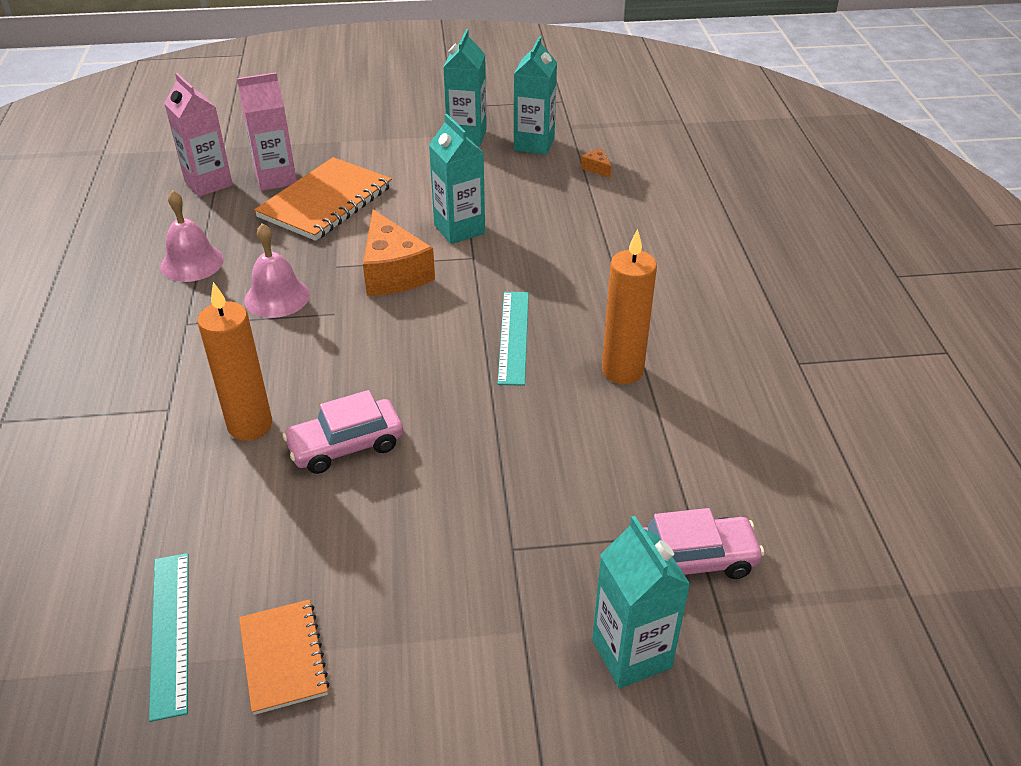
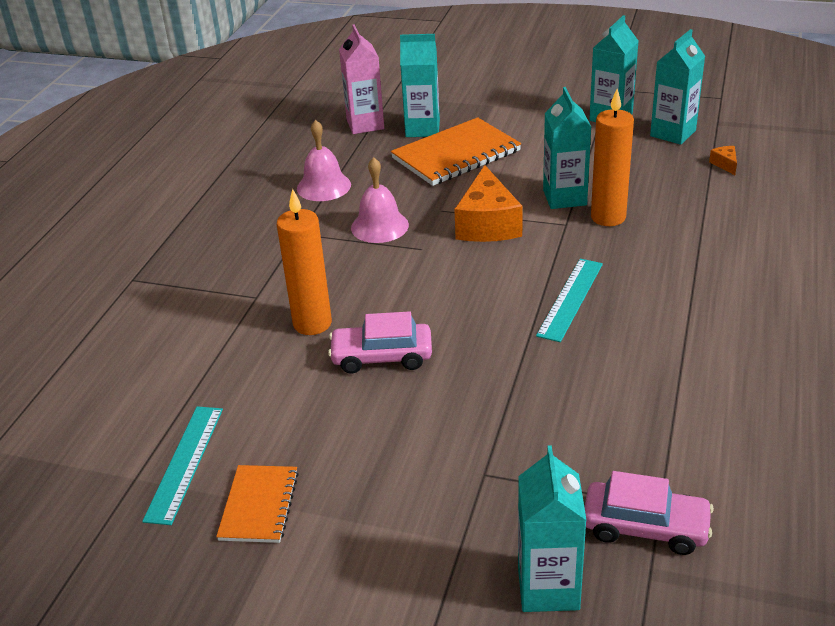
camera: 25 degrees right, 5 degrees down
pink carton [237,72,297,191] -> turquoise carton [400,34,440,137]
orange candle [602,229,657,384] -> orange candle moved to [591,89,634,226]

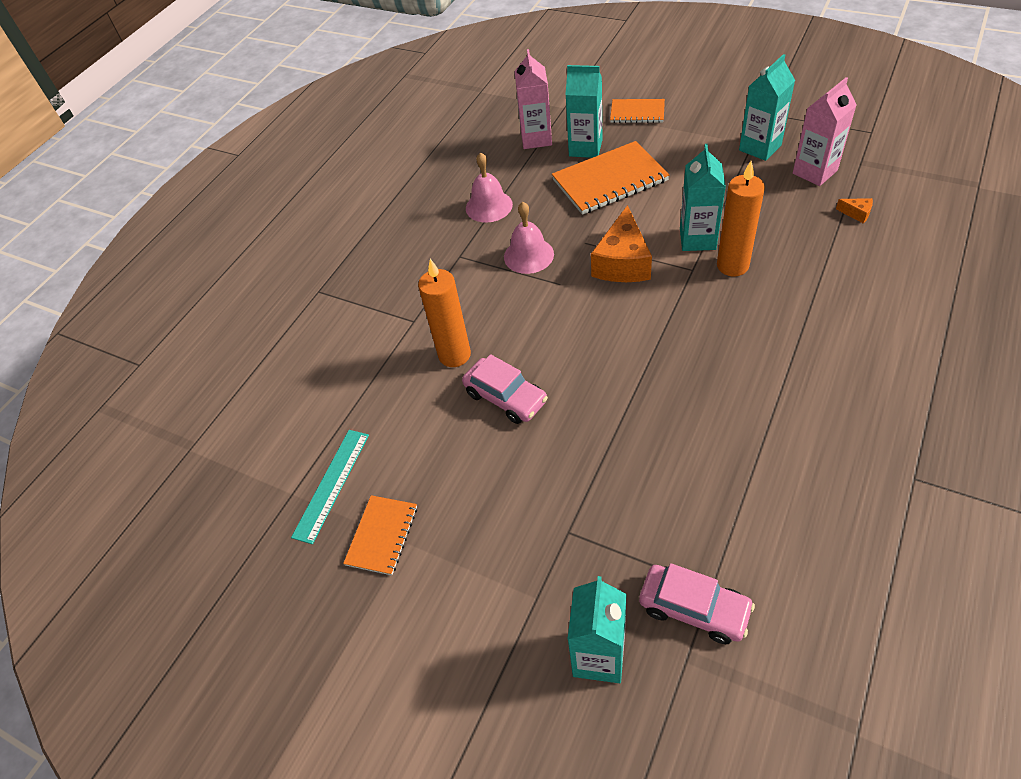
camera: 15 degrees right, 15 degrees up
pink car [328,311,432,374] -> pink car turned 150 degrees counterclockwise [462,354,548,424]
turquoise ruler [536,259,603,342] -> none
turquoise carton [650,29,705,145] -> pink carton [793,77,857,186]
orange cheese [709,146,737,175] -> orange cheese turned 120 degrees clockwise [836,198,873,224]
none -> orange notebook [610,99,665,123]

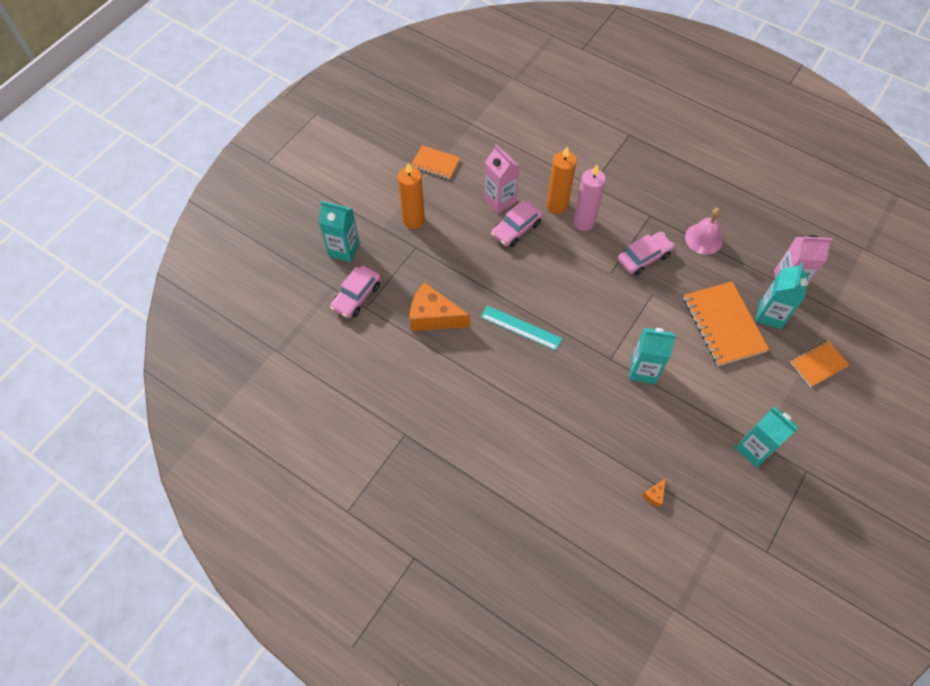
camera: 90 degrees right, 10 degrees up
turquoise ruler [291,430,369,544] -> turquoise ruler moved to [481,305,562,350]
pink bell [504,202,554,274] -> pink car [618,232,674,275]
orange cheese [591,205,652,282] -> orange cheese moved to [410,282,470,331]
orange notebook [610,99,665,123] -> orange notebook turned 45 degrees clockwise [790,340,849,387]
orange candle [717,161,765,276] -> orange candle moved to [398,162,425,229]
pink carton [793,77,857,186] -> pink carton moved to [484,144,520,213]
none -> pink candle [573,165,606,231]

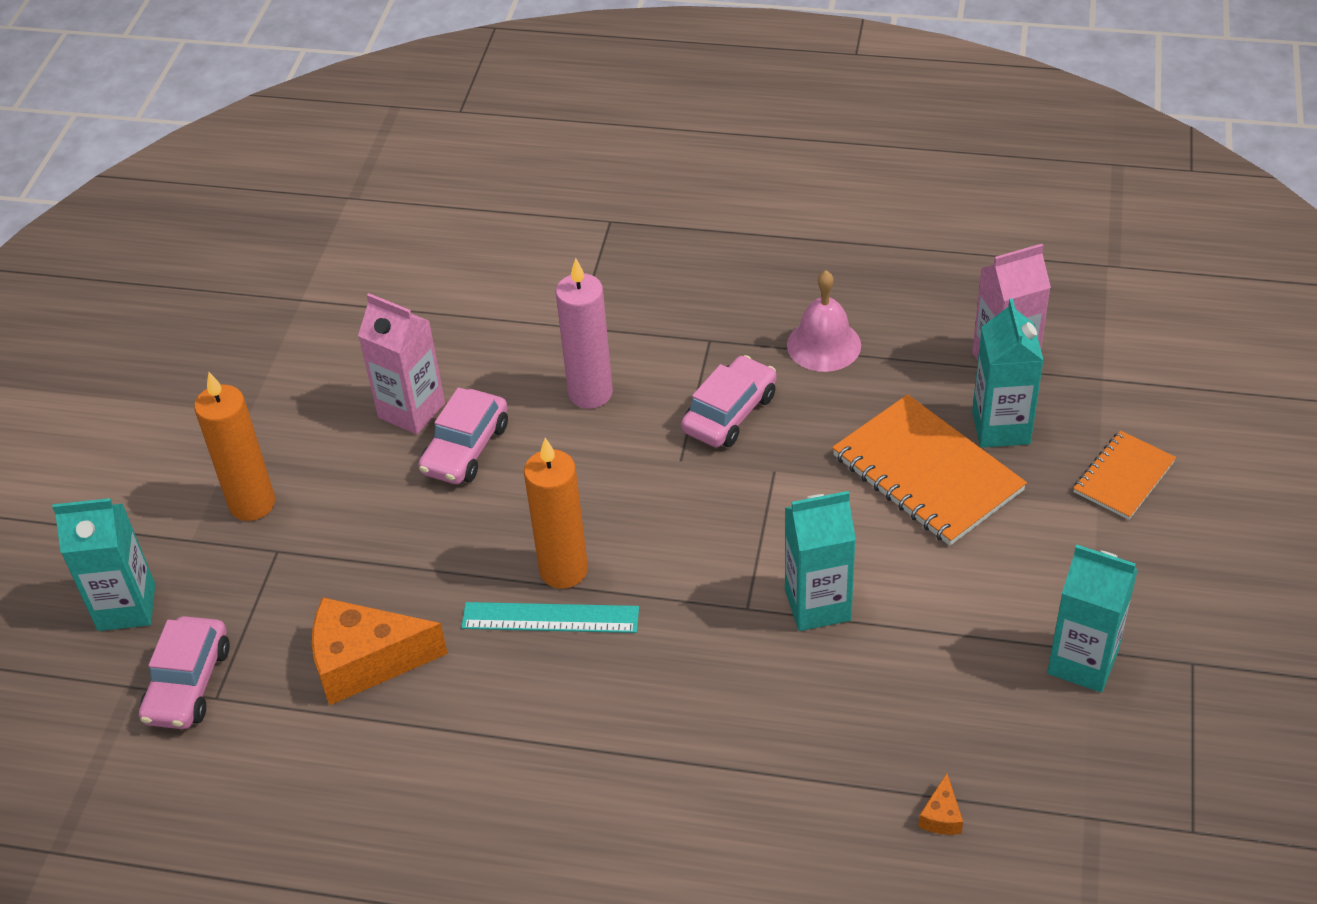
camera: 20 degrees left, 15 degrees down
orange notebook [411,145,460,180] -> none
orange candle [546,146,577,214] -> orange candle moved to [524,438,588,589]

